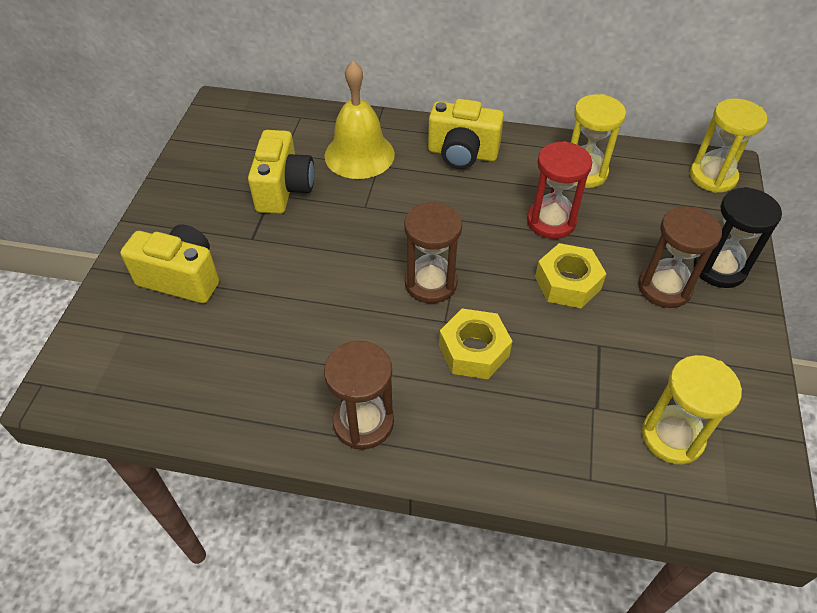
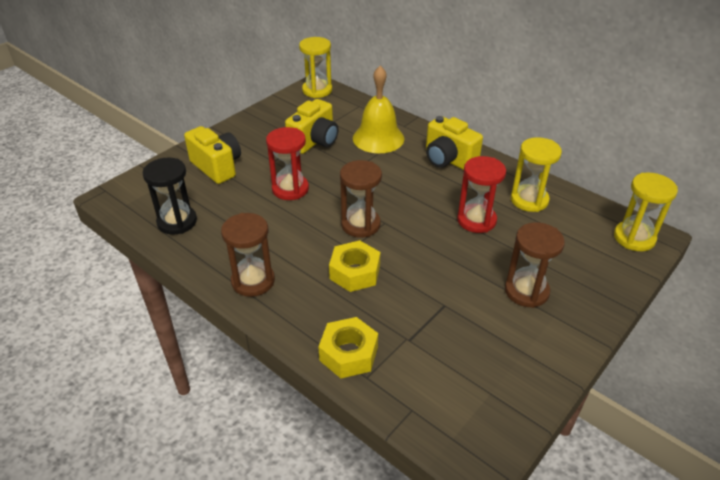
camera: 30 degrees right, 10 degrees down
yellow nut [535,243,607,309] -> yellow nut moved to [318,317,378,378]
yellow hourglass [642,355,742,465] -> yellow hourglass moved to [299,37,332,98]
black hourglass [694,187,782,288] -> black hourglass moved to [143,157,197,235]
none -> red hourglass [266,127,309,200]

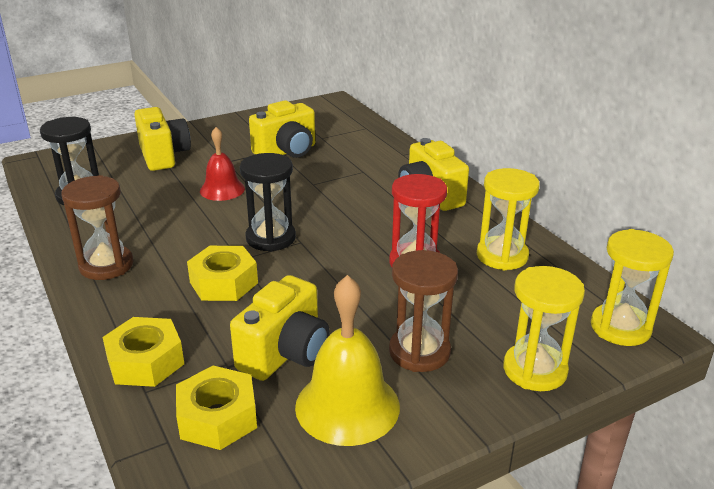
camera: 20 degrees right, 10 degrees down
red hourglass [266,127,309,200] -> red bell [200,127,245,201]
yellow hourglass [299,37,332,98] -> yellow hourglass moved to [503,266,585,391]
brown hourglass [340,160,382,238] -> black hourglass [240,153,296,252]
yellow bell [353,66,404,153] -> yellow bell moved to [295,275,400,446]
none -> yellow nut [176,366,257,450]
none -> yellow camera [230,275,330,381]

